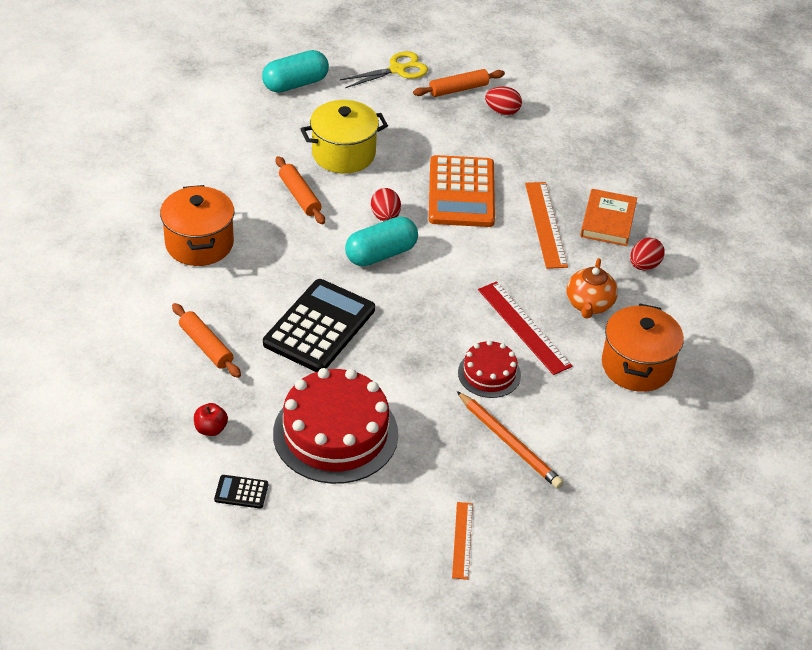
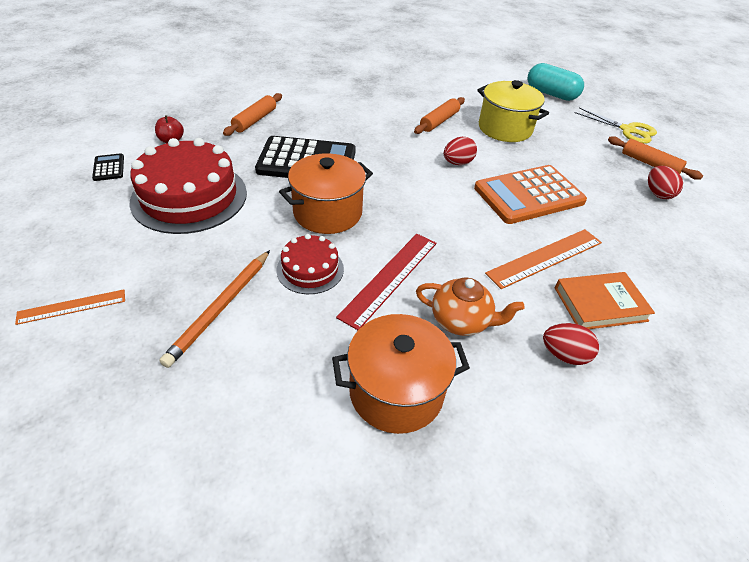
camera: 65 degrees right, 0 degrees up
orange pot [160,185,234,266] -> orange pot moved to [279,153,373,234]
turquoise capsule [345,216,418,266] -> none
orange teapot [567,258,618,319] -> orange teapot turned 150 degrees counterclockwise [416,277,525,336]

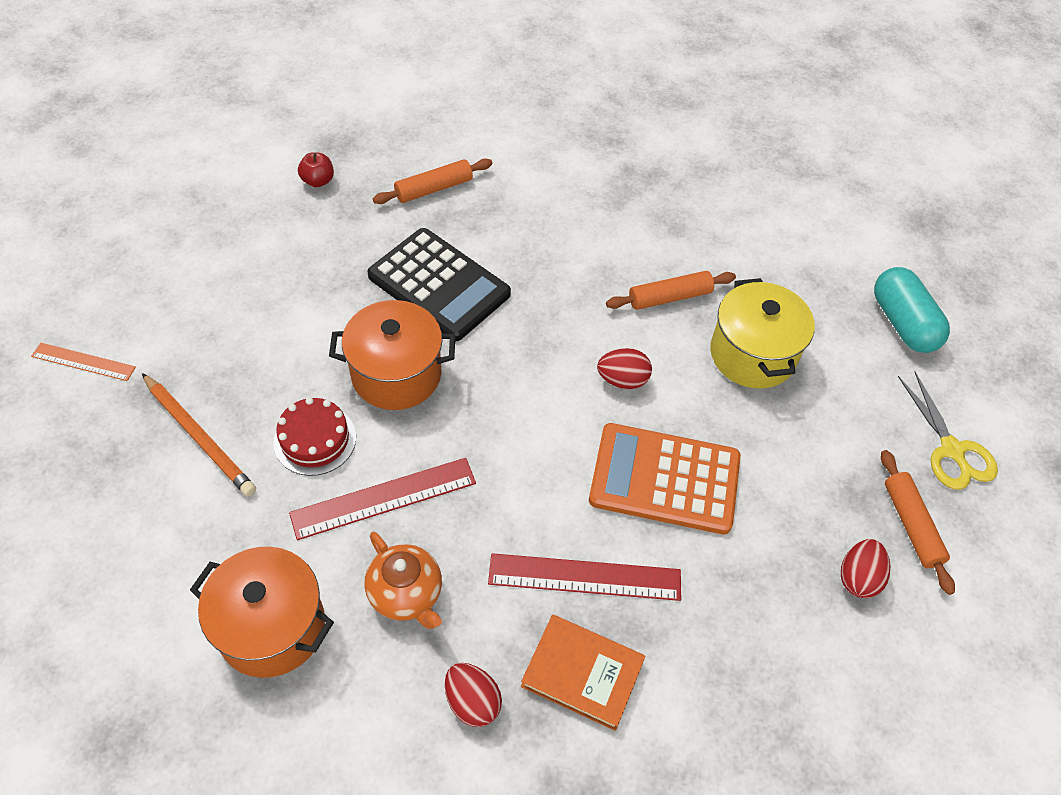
camera: 35 degrees right, 10 degrees up
black calculator [92,153,124,181] -> none
red cake [130,138,247,234] -> none
orange pencil [159,250,270,368] -> orange pencil turned 105 degrees counterclockwise [142,373,256,497]
orange ruler [485,229,602,289] -> red ruler [488,553,681,601]

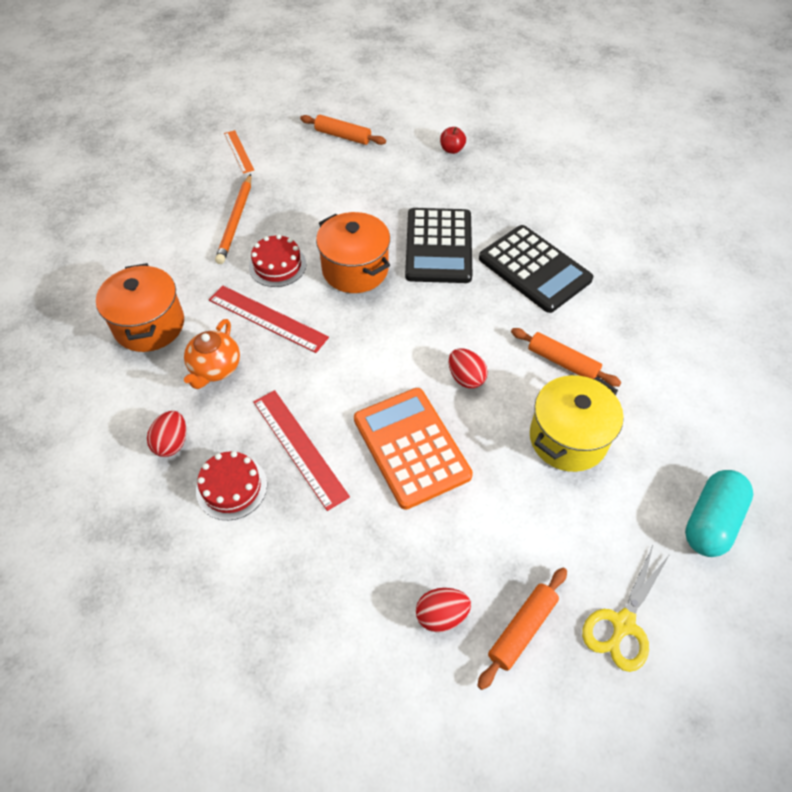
camera: 55 degrees right, 0 degrees up
orange rolling pin [373,159,493,204] -> orange rolling pin moved to [300,115,386,145]
orange book [521,615,645,731] -> red cake [196,451,267,520]
none -> black calculator [479,225,593,313]

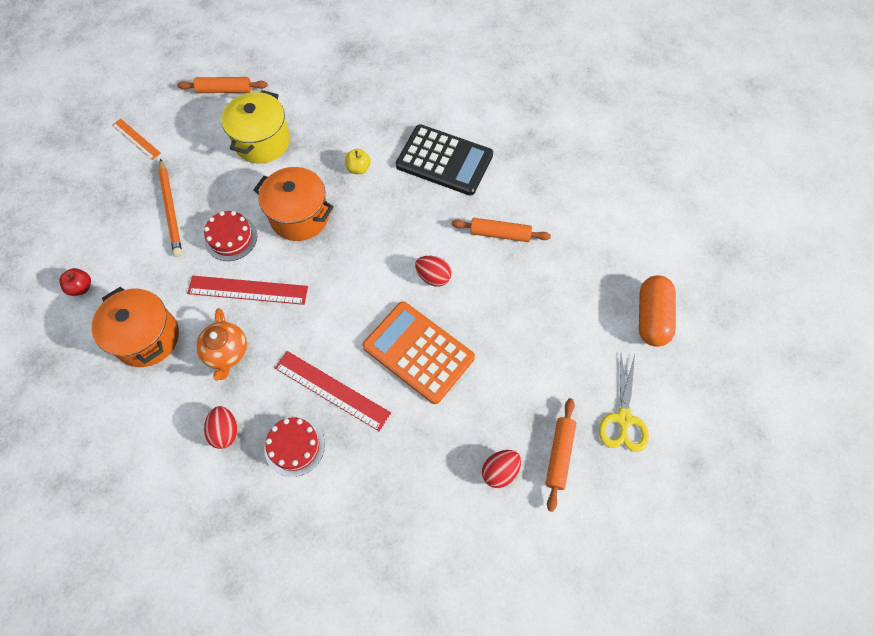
camera: 25 degrees left, 10 degrees up
black calculator [405,208,473,283] -> yellow apple [345,149,371,174]
red apple [440,127,466,154] -> red apple moved to [59,268,91,296]
yellow pot [530,375,623,472] -> yellow pot moved to [221,90,290,163]
turquoise capsule [685,470,753,557] -> orange capsule [639,275,676,347]

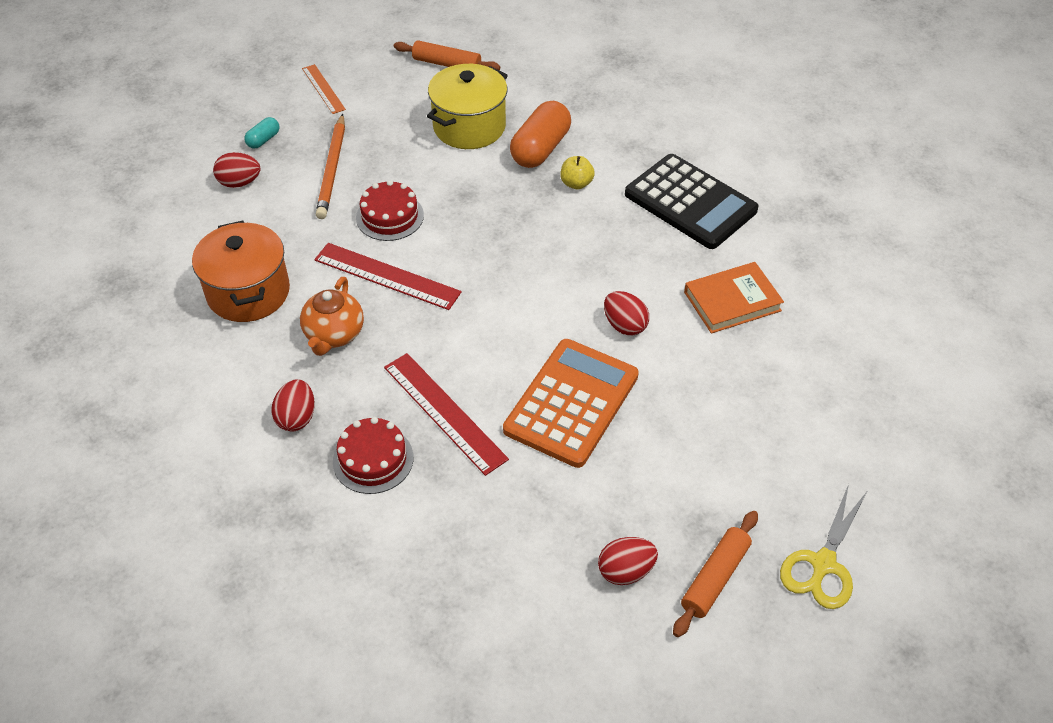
camera: 20 degrees right, 15 degrees down
red apple [59,268,91,296] -> none
orange pot [253,167,334,241] -> none
orange calculator [363,301,475,404] -> orange calculator turned 60 degrees clockwise [503,339,639,468]
orange rolling pin [452,218,551,242] -> orange book [684,262,784,334]
orange capsule [639,275,676,347] -> orange capsule moved to [510,101,571,168]
none -> red egg [213,152,260,188]
none -> turquoise capsule [244,117,280,149]

